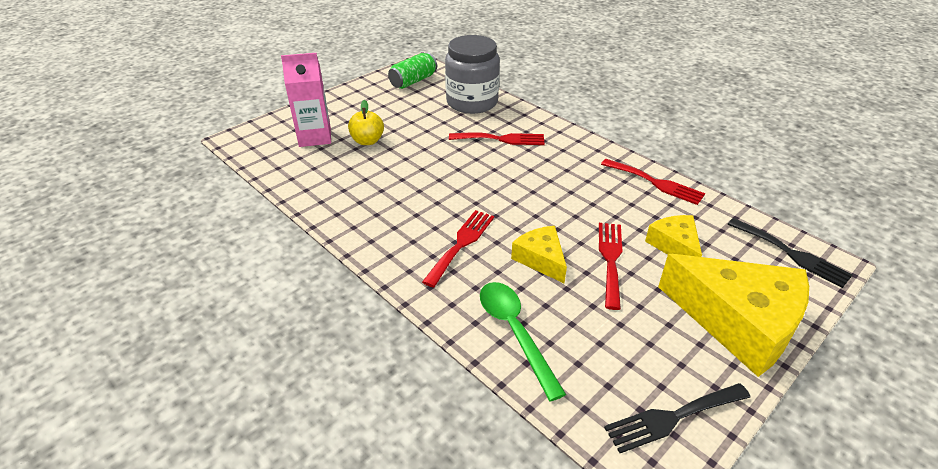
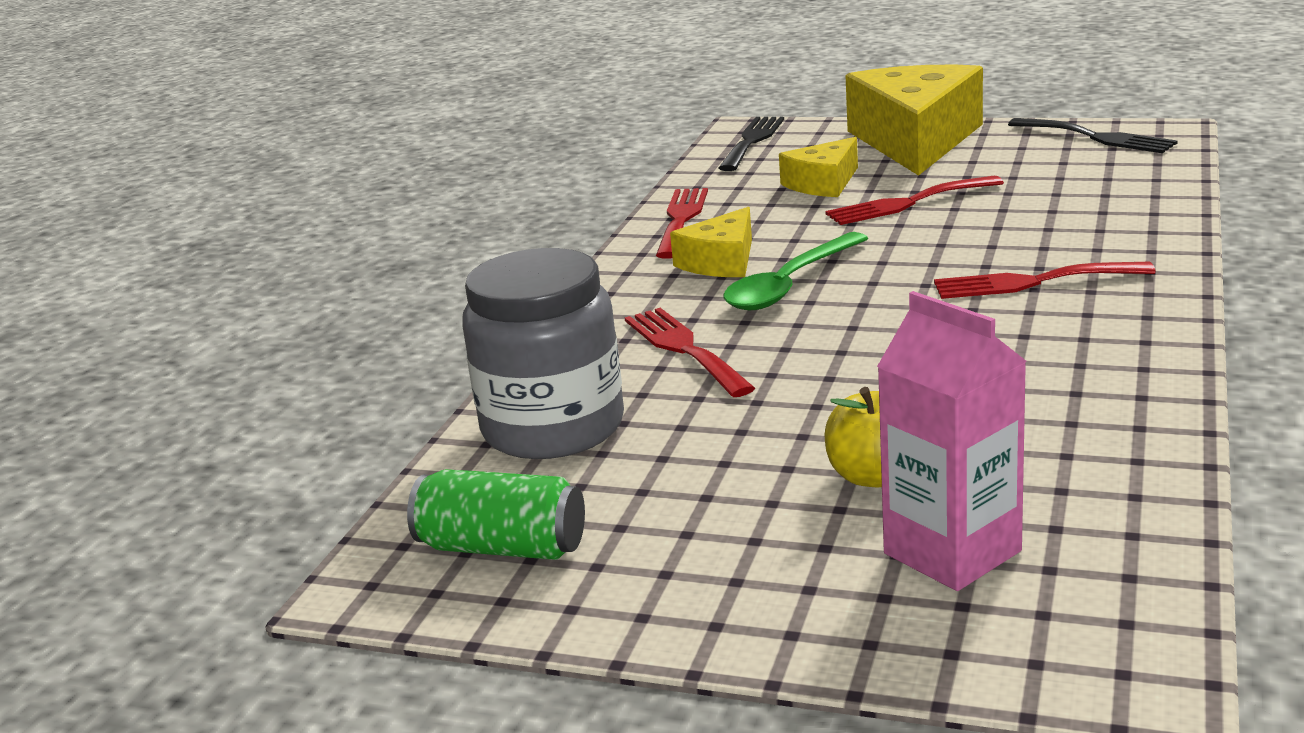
camera: 115 degrees left, 15 degrees down
green spoon [480,282,566,402] -> green spoon moved to [724,232,868,310]
yellow cheese [511,226,567,283] -> yellow cheese moved to [670,207,752,277]

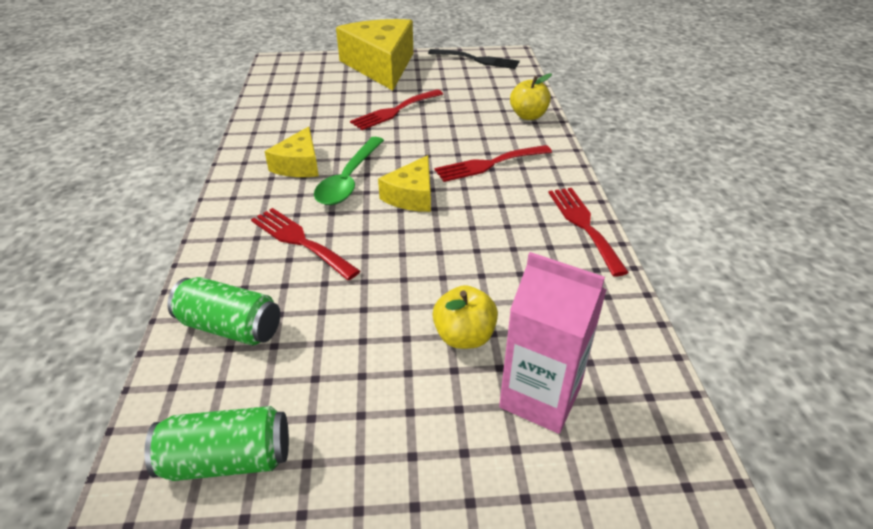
camera: 25 degrees left, 15 degrees up
grey jar [462,248,624,459] -> green can [167,277,280,345]
red fork [656,188,708,259] -> red fork moved to [548,188,629,276]
black fork [719,117,784,171] -> none
yellow cheese [779,137,858,197] -> yellow cheese moved to [378,155,431,212]
none -> yellow apple [510,73,552,120]

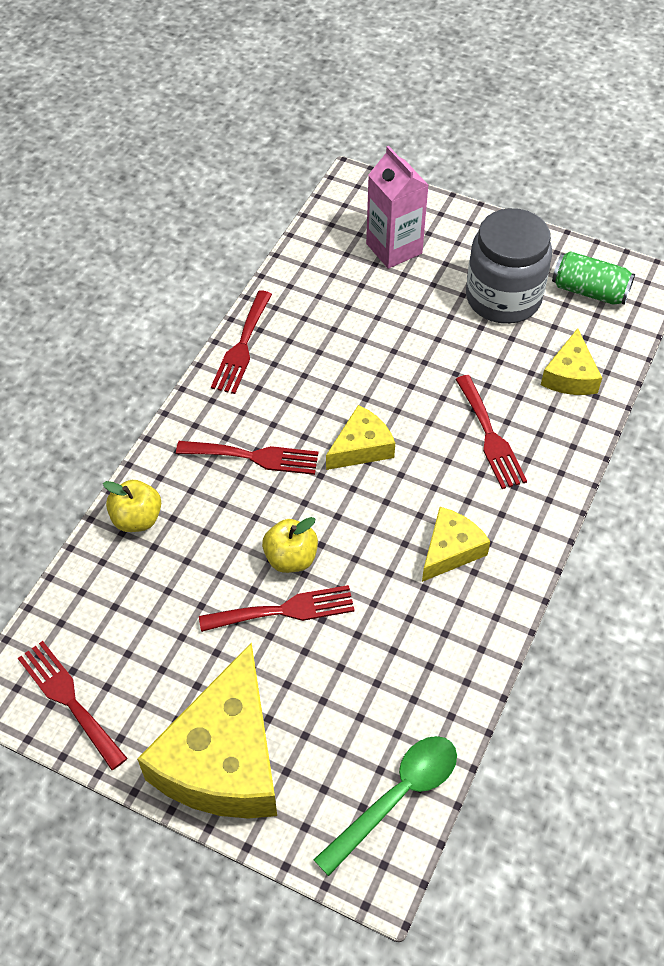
camera: 150 degrees left, 15 degrees up
green can [167,277,280,345] -> yellow cheese [541,328,602,395]
green spoon [314,137,384,205] -> green spoon moved to [313,736,457,876]
black fork [428,49,520,69] -> red fork [18,641,128,770]
yellow apple [432,285,498,349] -> yellow apple moved to [262,517,318,573]
none -> grey jar [466,208,552,324]

